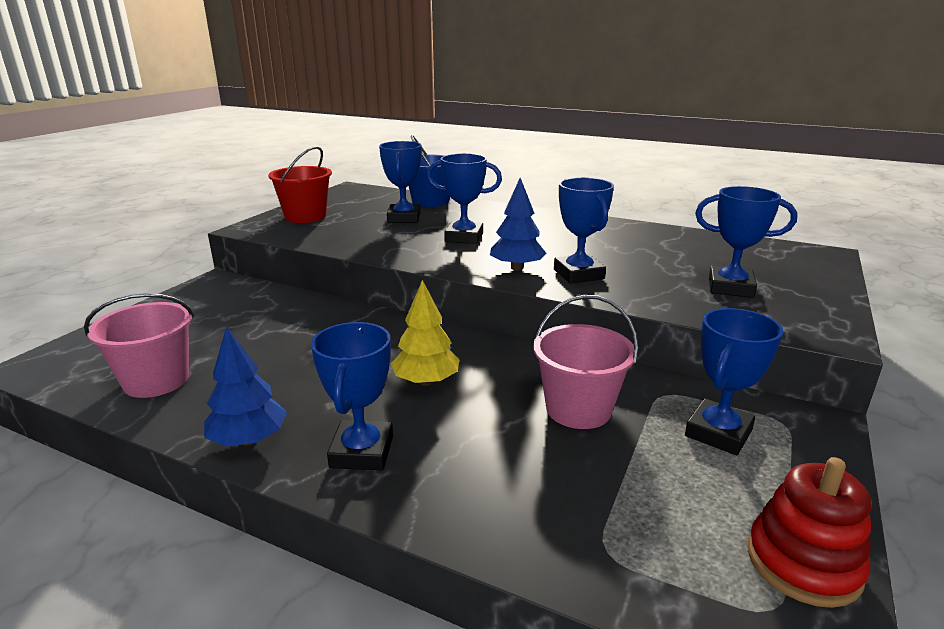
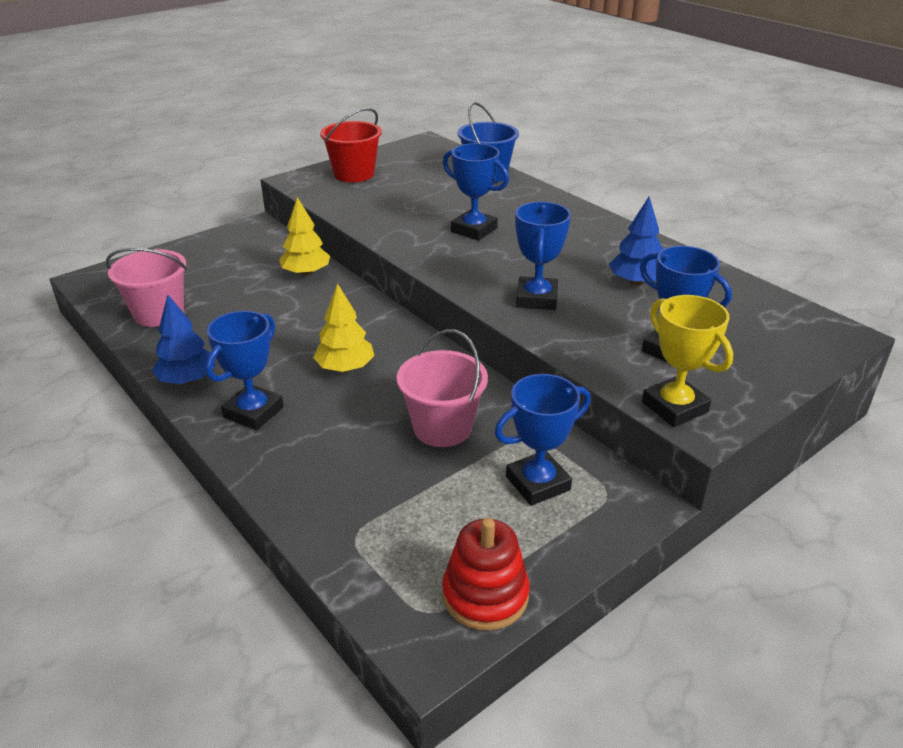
camera: 25 degrees right, 10 degrees up
blue trophy [379,141,422,223] -> none
blue tree [490,178,547,271] -> blue tree moved to [609,197,663,286]
none -> yellow tree [279,197,330,276]
none -> yellow trophy [642,295,733,427]

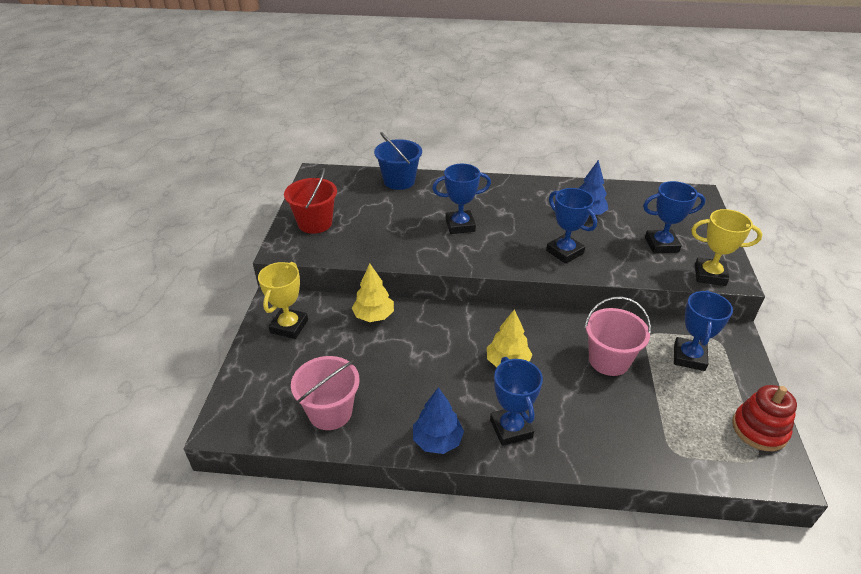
camera: 45 degrees left, 5 degrees up
none -> yellow trophy [258,262,308,339]

